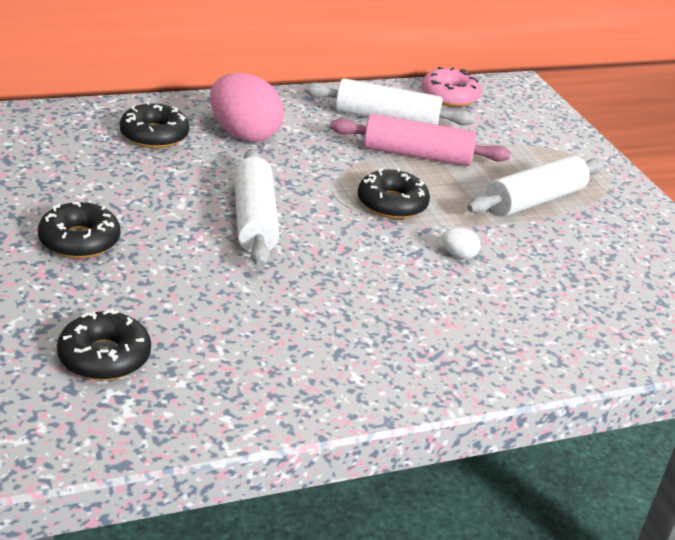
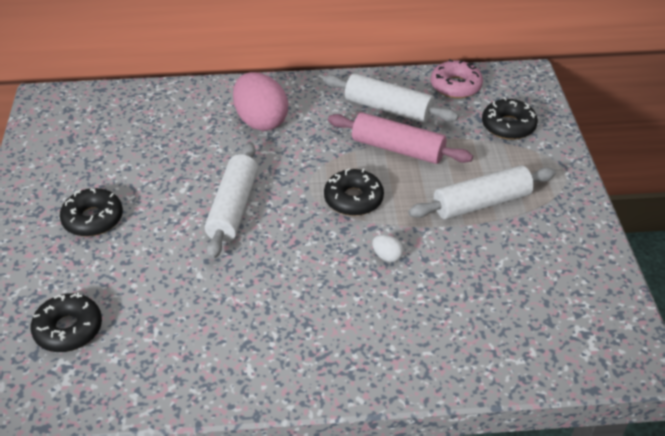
camera: 20 degrees right, 10 degrees up
black donut [120,101,189,148] -> black donut moved to [482,97,538,140]

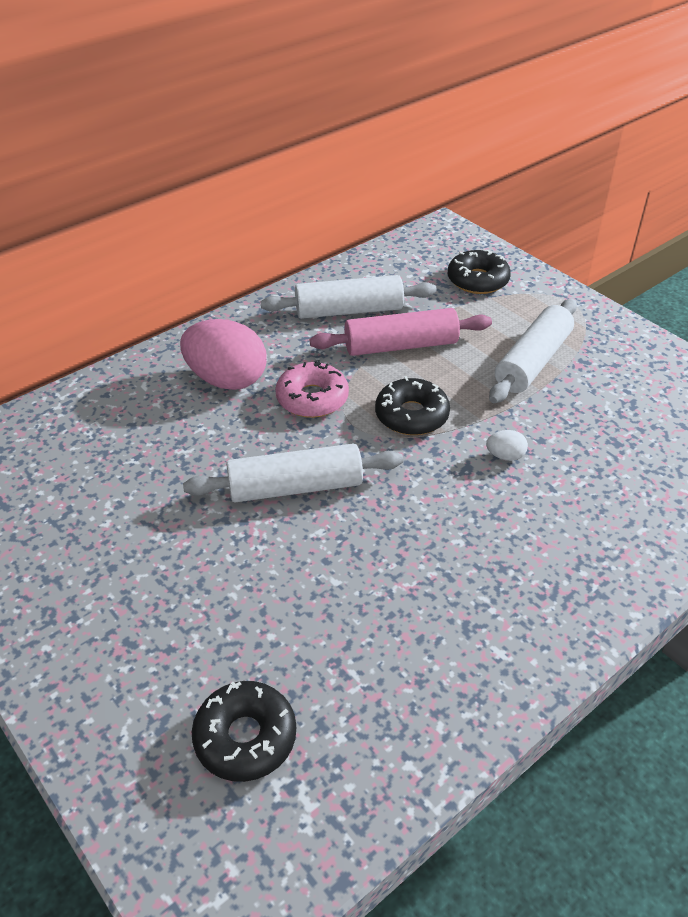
camera: 35 degrees left, 0 degrees up
black donut [60,188,123,237] -> none
white rolling pin [205,142,258,260] -> white rolling pin turned 75 degrees counterclockwise [183,444,403,503]
pink donut [431,59,483,98] -> pink donut moved to [275,360,349,418]

